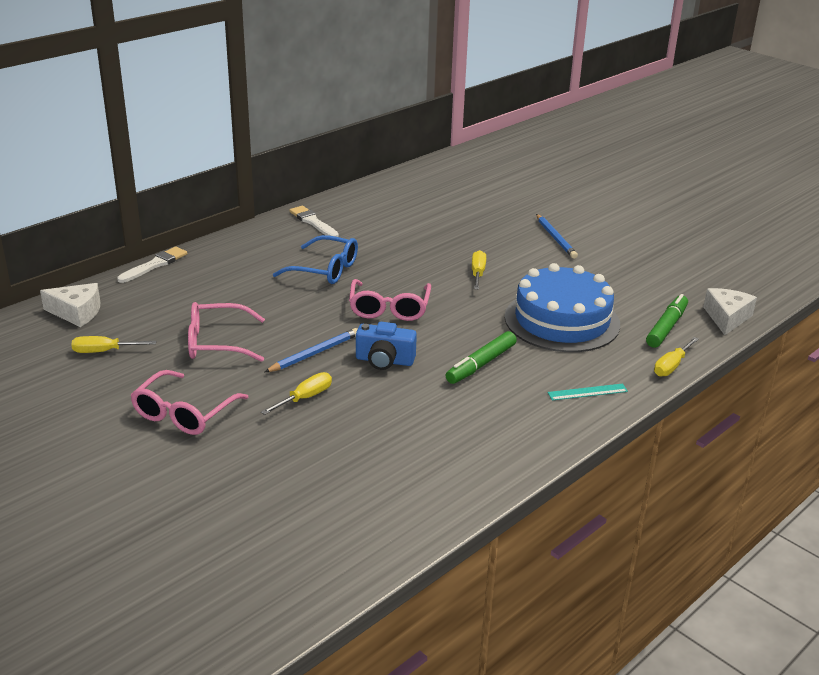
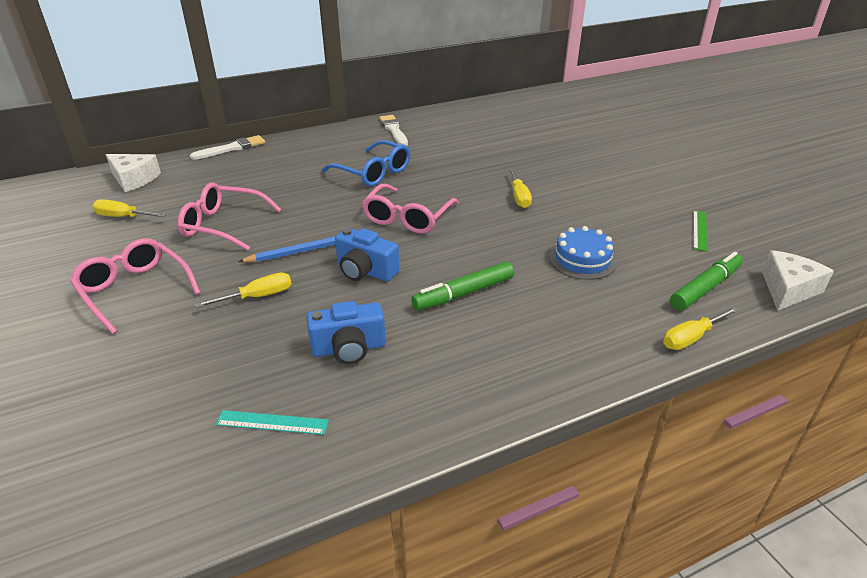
camera: 20 degrees right, 5 degrees up
pink glasses [130,370,249,435] -> pink glasses turned 90 degrees clockwise [70,238,200,334]
yellow screwdriver [472,250,486,289] -> yellow screwdriver turned 150 degrees clockwise [509,168,532,208]
blue cake [505,263,620,352] -> blue cake [549,226,617,280], size x0.52
blue pencil [536,214,578,259] -> none
turquoise ruler [548,383,628,401] -> turquoise ruler moved to [216,410,329,435]
none -> blue camera [307,301,386,364]
none -> green ruler [693,210,708,252]

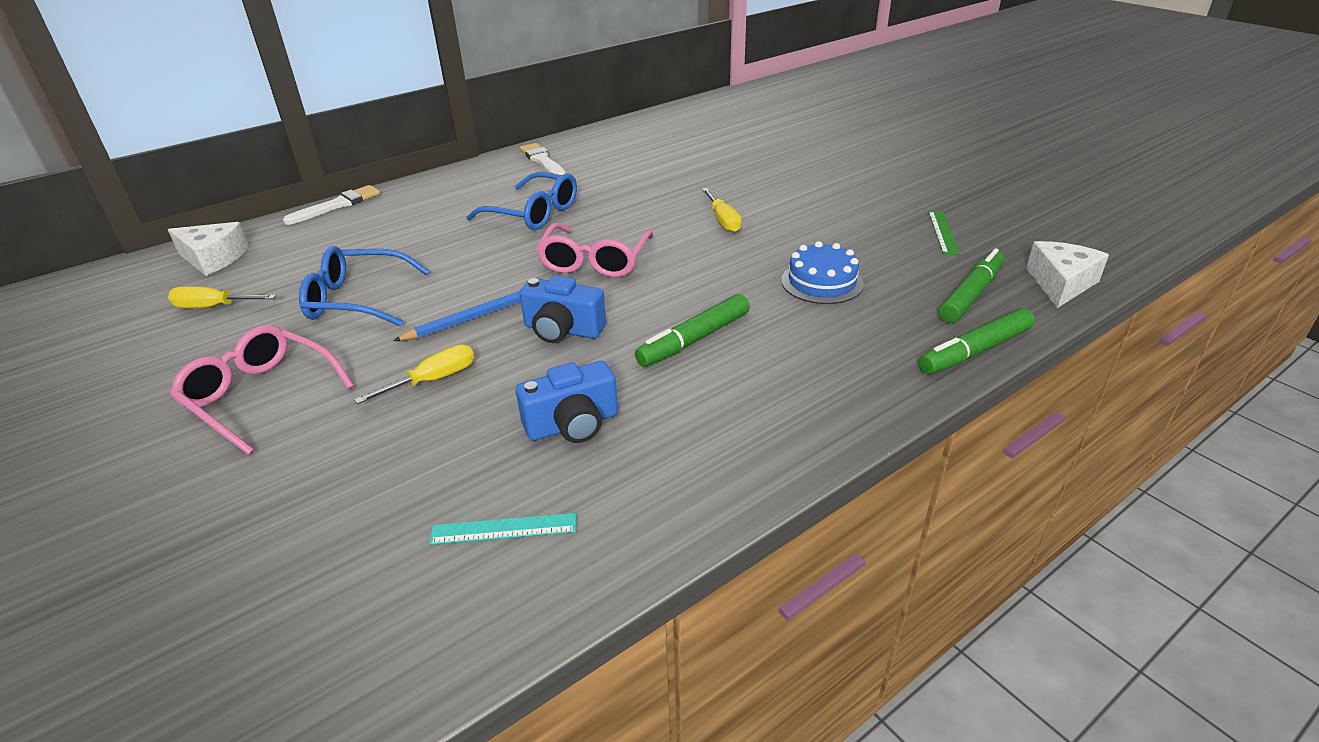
camera: 10 degrees left, 0 degrees up
pink glasses [178,182,282,251] -> blue glasses [299,246,430,326]
yellow screwdriver [663,306,738,350] -> green marker [919,308,1035,374]

